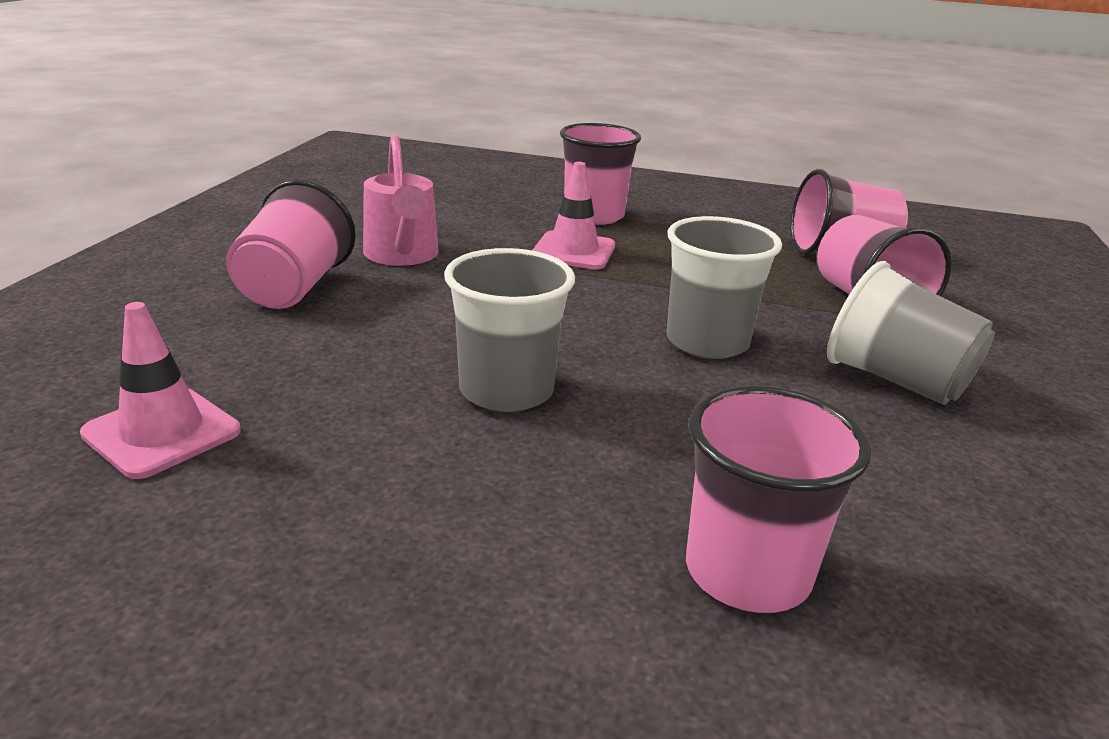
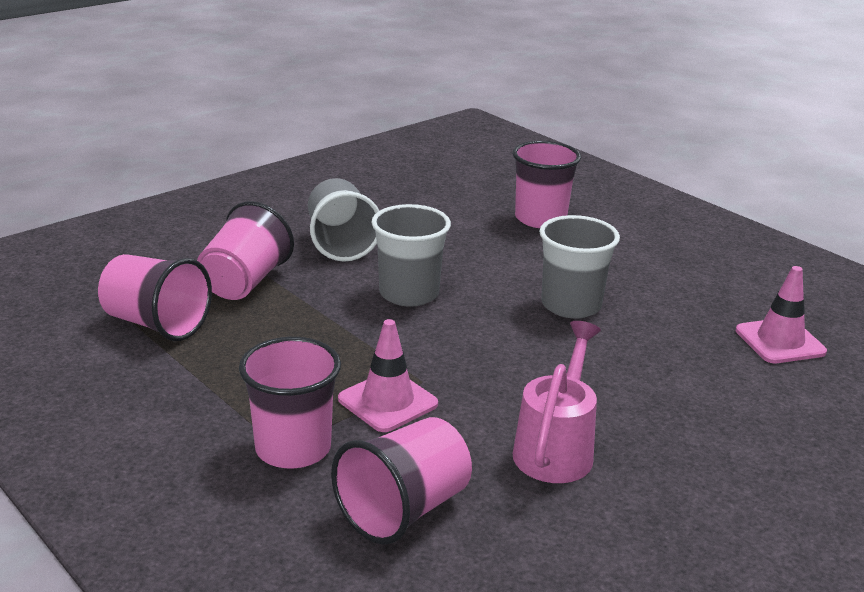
camera: 145 degrees left, 0 degrees up
pink cup [226,180,356,309] -> pink cup moved to [331,417,472,545]

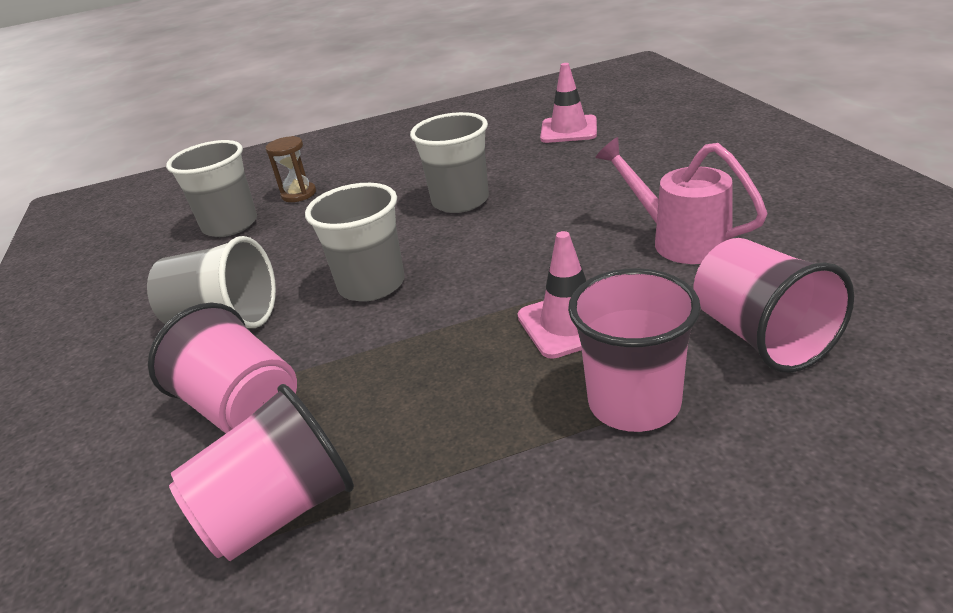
camera: 60 degrees left, 5 degrees up
pink cup [513,141,581,228] -> brown hourglass [266,136,316,202]
none -> grey cup [166,140,257,237]

